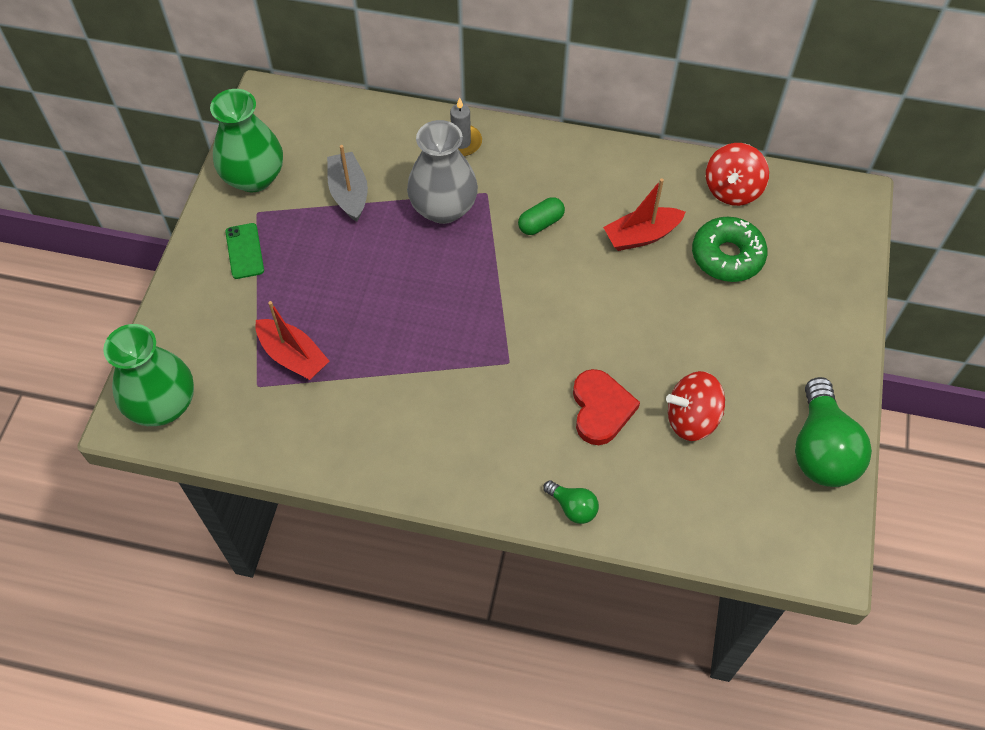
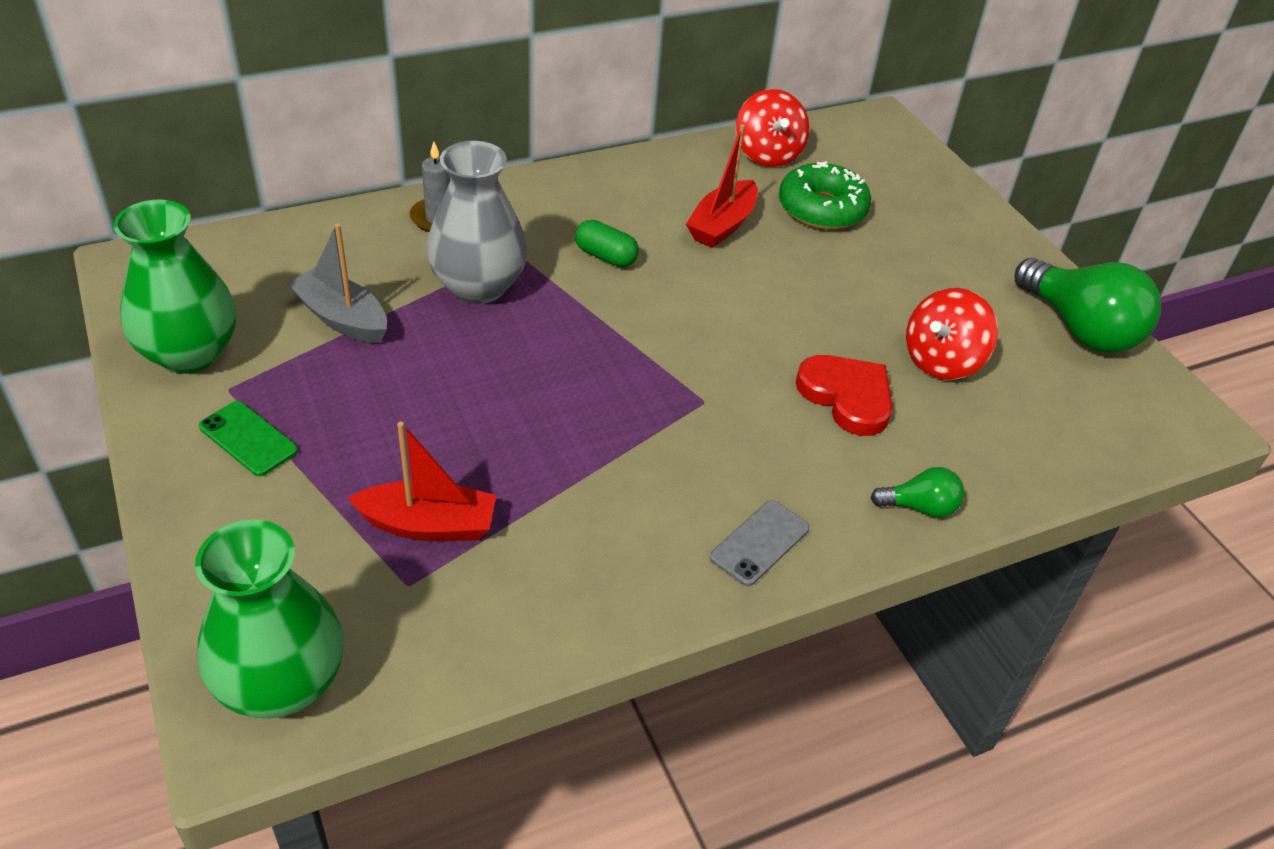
camera: 40 degrees left, 15 degrees down
green capsule [518,197,565,235] -> green capsule turned 75 degrees counterclockwise [575,220,639,267]
none -> grey phone [710,500,810,586]

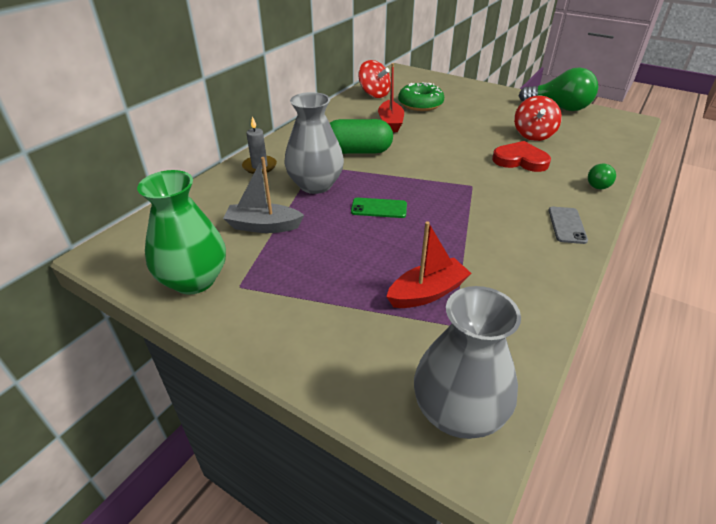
camera: 30 degrees left, 5 degrees down
green vase [195,520,344,719] -> grey vase [414,286,521,439]
green phone [199,401,298,476] -> green phone moved to [351,198,407,218]
green capsule [575,220,639,267] -> green capsule [330,119,393,154], size x1.79
green light bulb [871,467,964,518] -> green light bulb turned 150 degrees clockwise [588,164,616,190]

